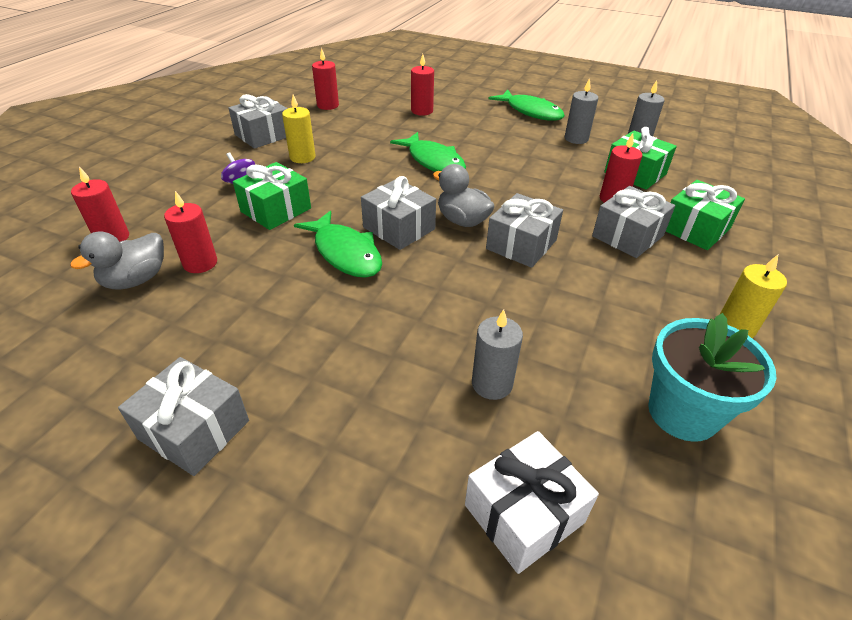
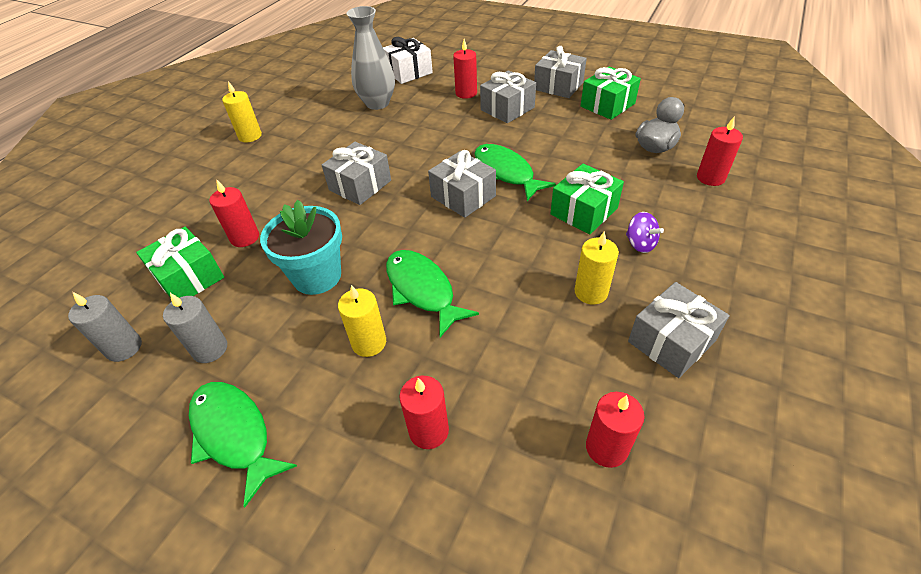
camera: 175 degrees left, 5 degrees up
red candle [164,191,217,273] -> red candle moved to [453,39,477,99]
grey duck [433,164,495,227] -> none
grey candle [472,309,523,400] -> none
grey gift [592,186,675,258] -> grey gift moved to [480,70,536,123]
turquoise flower pot [648,313,776,442] -> turquoise flower pot moved to [260,200,342,295]
green gift [666,180,745,250] -> green gift moved to [581,66,641,120]
none -> yellow candle [338,285,386,357]
none -> grey vase [347,6,395,110]

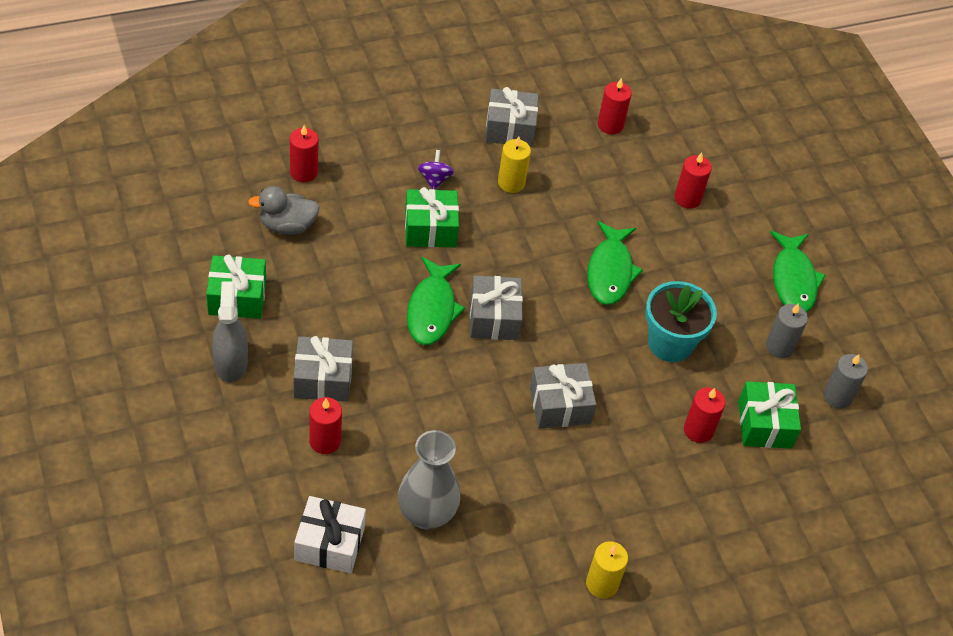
camera: 145 degrees left, 5 degrees up
yellow candle [338,285,386,357] -> none
grey gift [534,46,587,98] -> grey spray bottle [212,282,248,383]

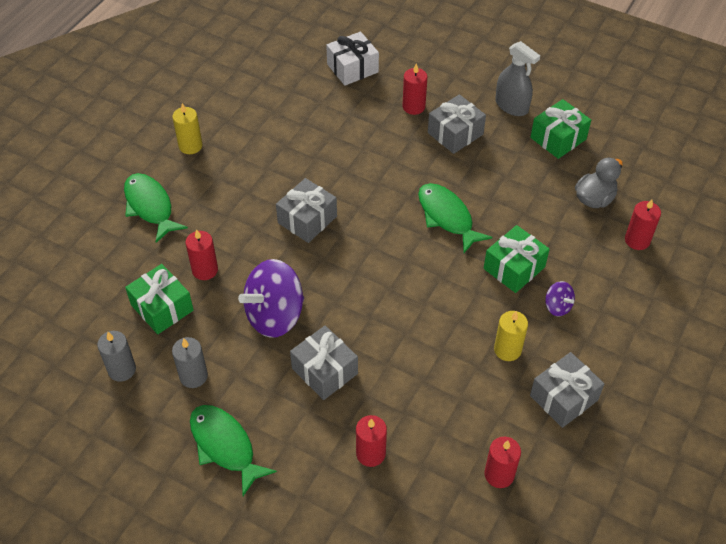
camera: 145 degrees right, 0 degrees up
grey vase [398,430,461,530] -> none
grey gift [470,275,523,340] -> grey gift moved to [290,325,358,400]
green fish [587,221,643,305] -> green fish moved to [124,173,188,243]
turquoise flower pot [645,281,717,362] -> purple spinning top [238,259,304,338]

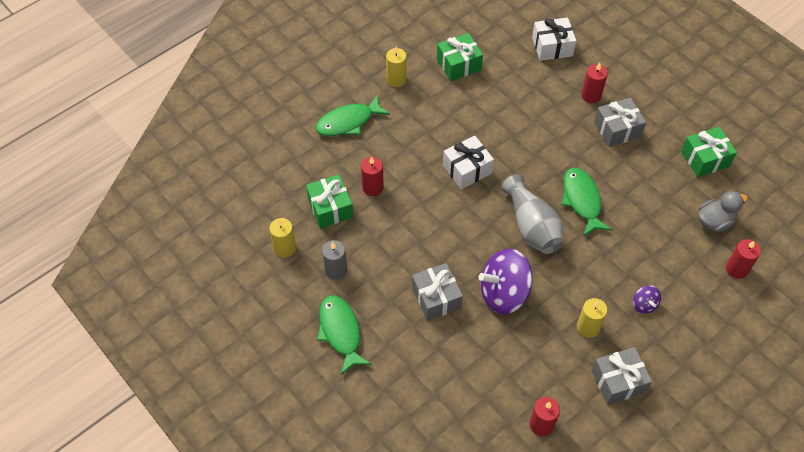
camera: 20 degrees right, 5 degrees up
grey candle [97,331,136,382] -> yellow candle [269,218,296,258]
green fish [124,173,188,243] -> green fish turned 105 degrees counterclockwise [316,95,390,136]
purple spinning top [238,259,304,338] -> purple spinning top moved to [478,249,533,314]
grey gift [276,178,337,243] -> white gift [443,136,494,189]
red candle [356,415,387,467] -> none
green gift [484,225,550,293] -> green gift moved to [437,33,483,81]
grey spray bottle [495,41,540,116] -> none
none -> grey vase [501,174,563,254]

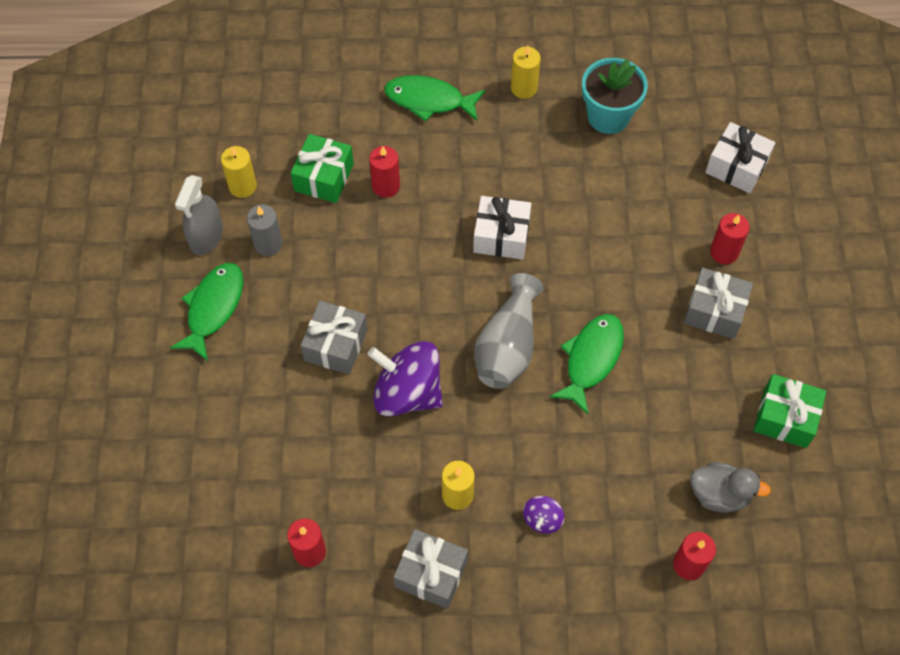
camera: 40 degrees right, 5 degrees up
green gift [437,33,483,81] -> turquoise flower pot [582,58,648,134]
none -> grey spray bottle [175,175,223,255]

